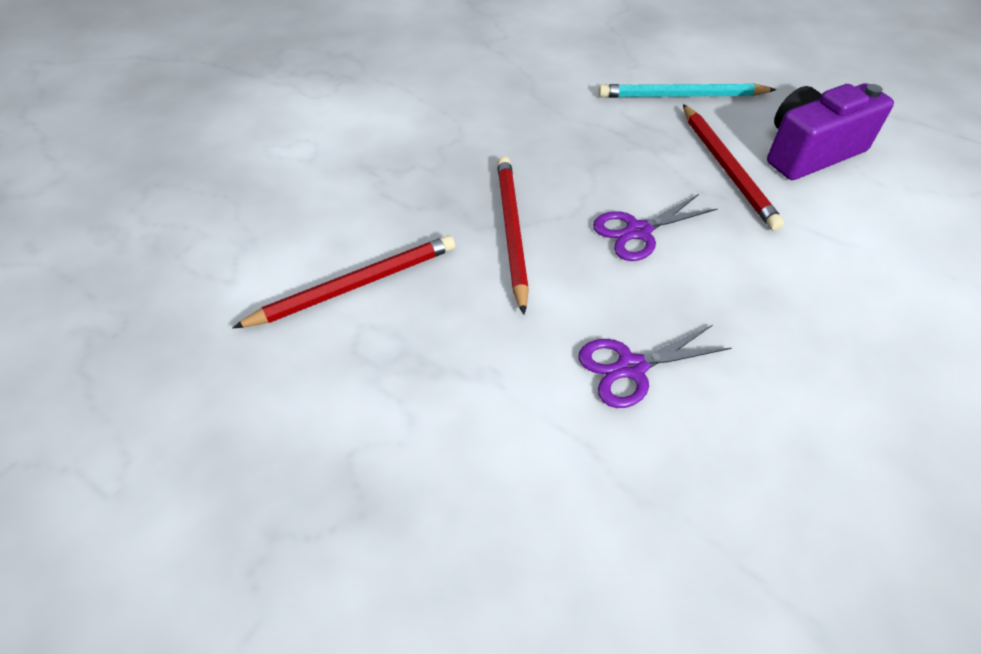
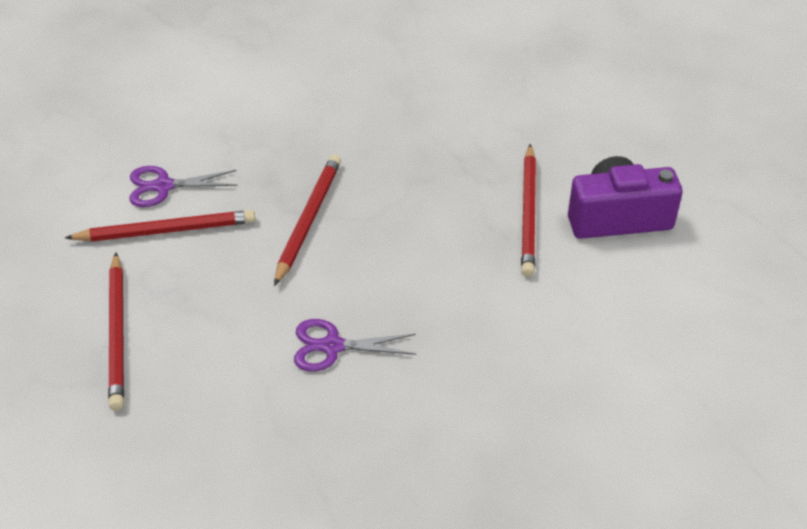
camera: 20 degrees right, 5 degrees down
purple scissors [593,194,718,261] -> purple scissors moved to [129,166,238,207]
turquoise pencil [598,83,776,98] -> none
none -> red pencil [108,253,124,411]

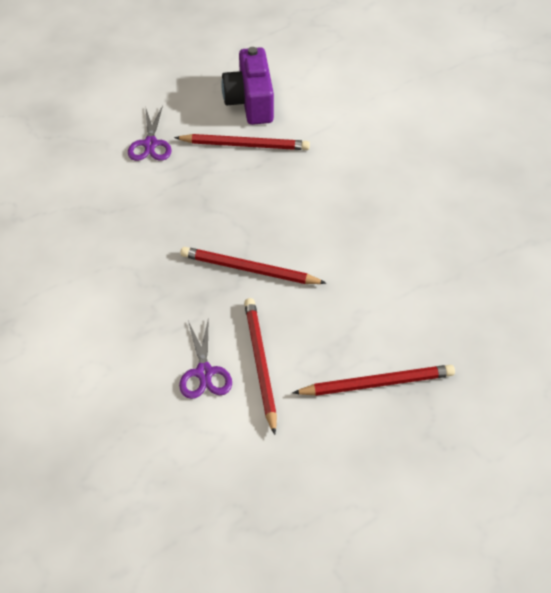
camera: 90 degrees left, 5 degrees up
purple scissors [294,319,416,371] -> purple scissors moved to [128,105,171,161]

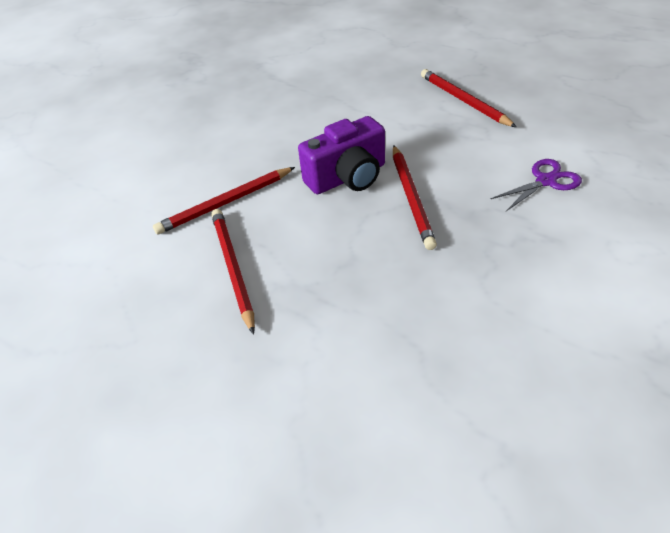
camera: 110 degrees left, 5 degrees down
purple scissors [128,105,171,161] -> none
purple camera [221,47,274,125] -> purple camera moved to [298,116,385,194]
red pencil [244,298,277,435] -> red pencil moved to [153,167,295,235]

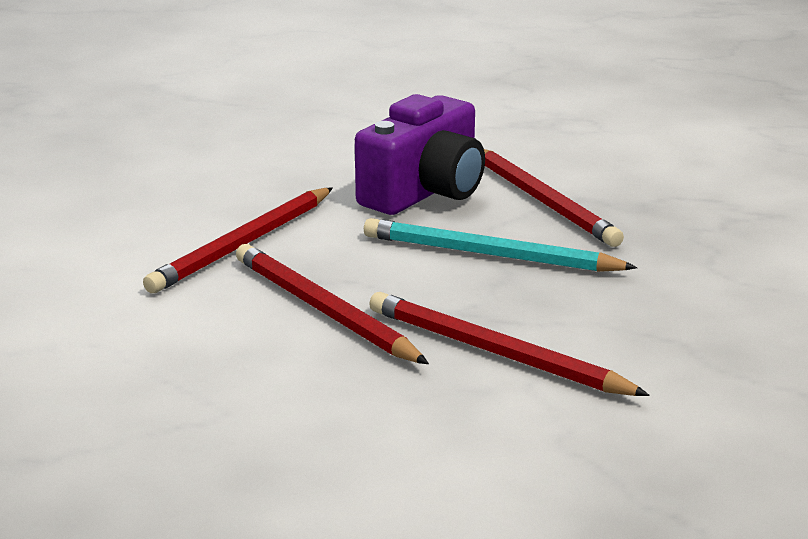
camera: 25 degrees left, 20 degrees down
red pencil [421,69,516,127] -> red pencil moved to [369,292,650,396]
purple scissors [491,159,582,211] -> none
none -> turquoise pencil [364,218,638,272]

